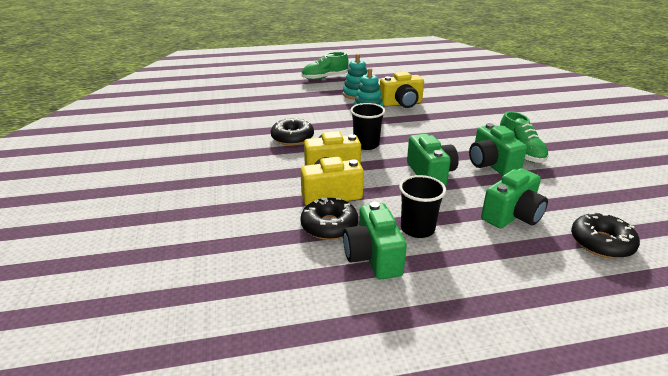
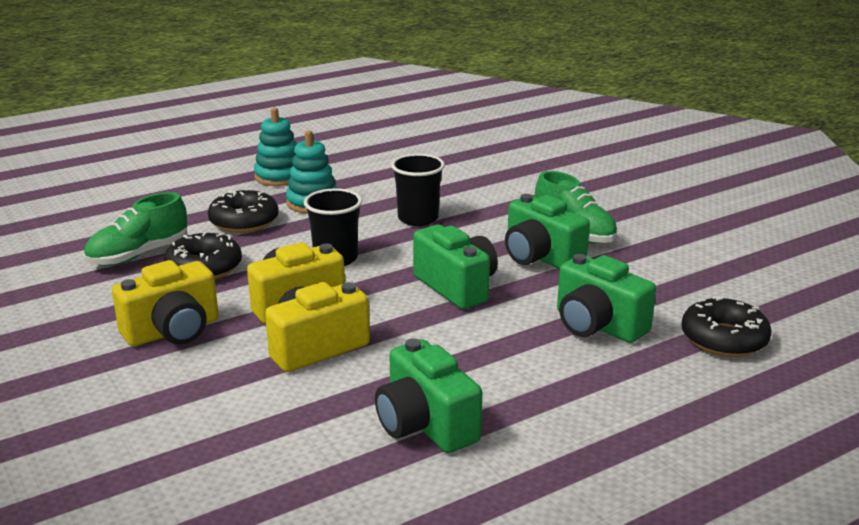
camera: 20 degrees left, 5 degrees down
black donut [300,198,358,240] -> black donut moved to [208,189,279,233]
green shoe [301,52,349,80] -> green shoe moved to [84,192,188,266]
yellow camera [380,72,424,108] -> yellow camera moved to [112,260,219,347]
black cup [399,175,446,238] -> black cup moved to [391,154,445,226]
green camera [481,168,548,228] -> green camera turned 105 degrees clockwise [557,254,656,343]

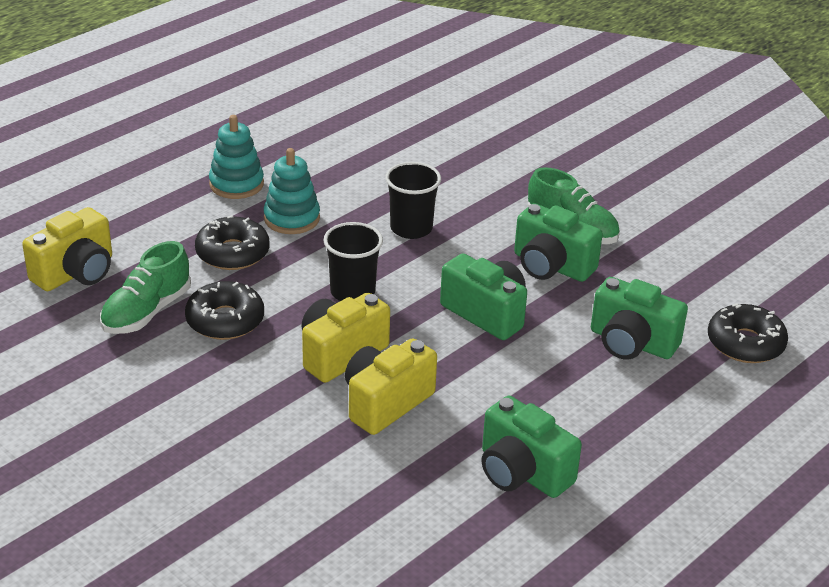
camera: 15 degrees left, 10 degrees up
yellow camera [112,260,219,347] -> yellow camera moved to [22,207,112,291]

